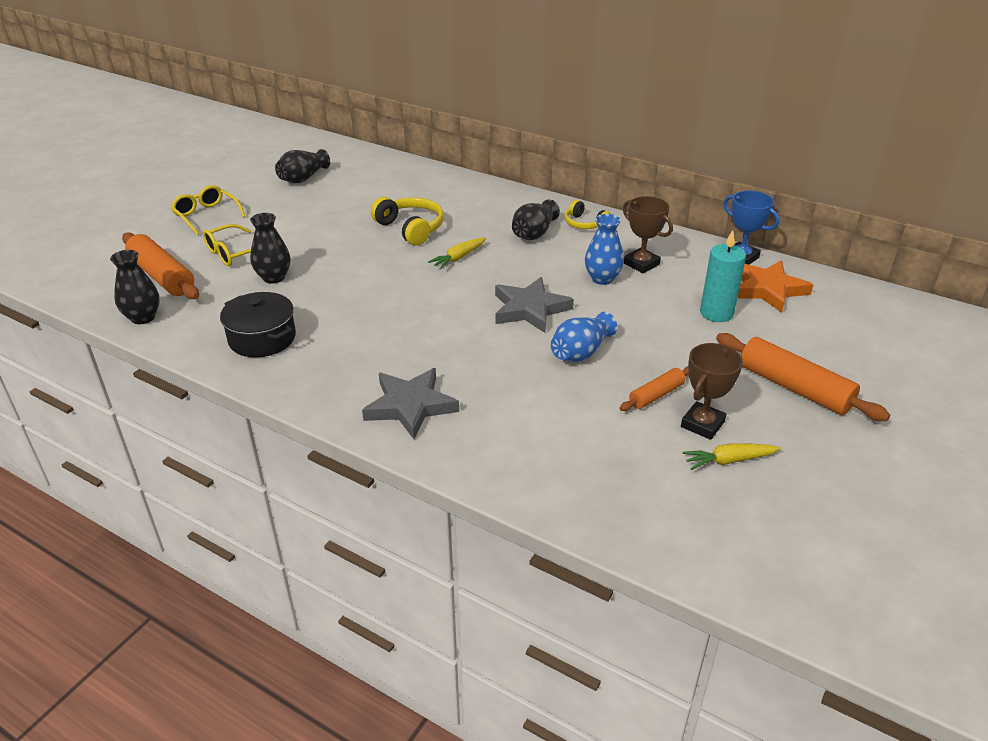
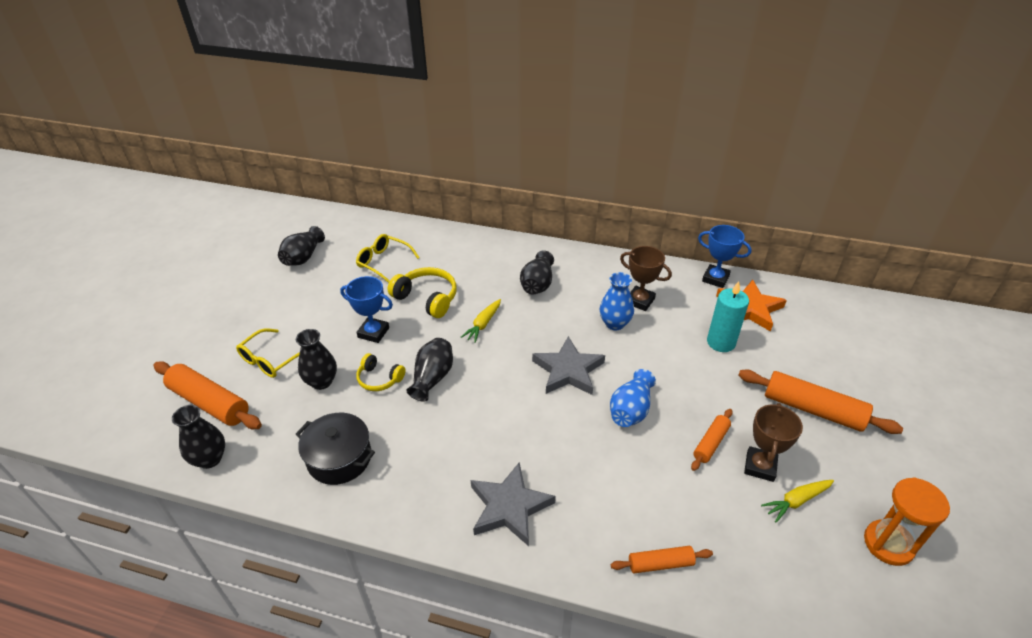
camera: 15 degrees left, 5 degrees up
yellow glasses [171,185,246,235] -> yellow glasses moved to [356,234,420,283]
yellow headphones [565,200,611,229] -> yellow headphones moved to [356,353,406,391]
none -> blue trophy [340,276,393,343]
none -> black vase [406,338,453,402]
none -> orange rolling pin [611,546,713,573]
none -> orange hourglass [864,477,950,566]

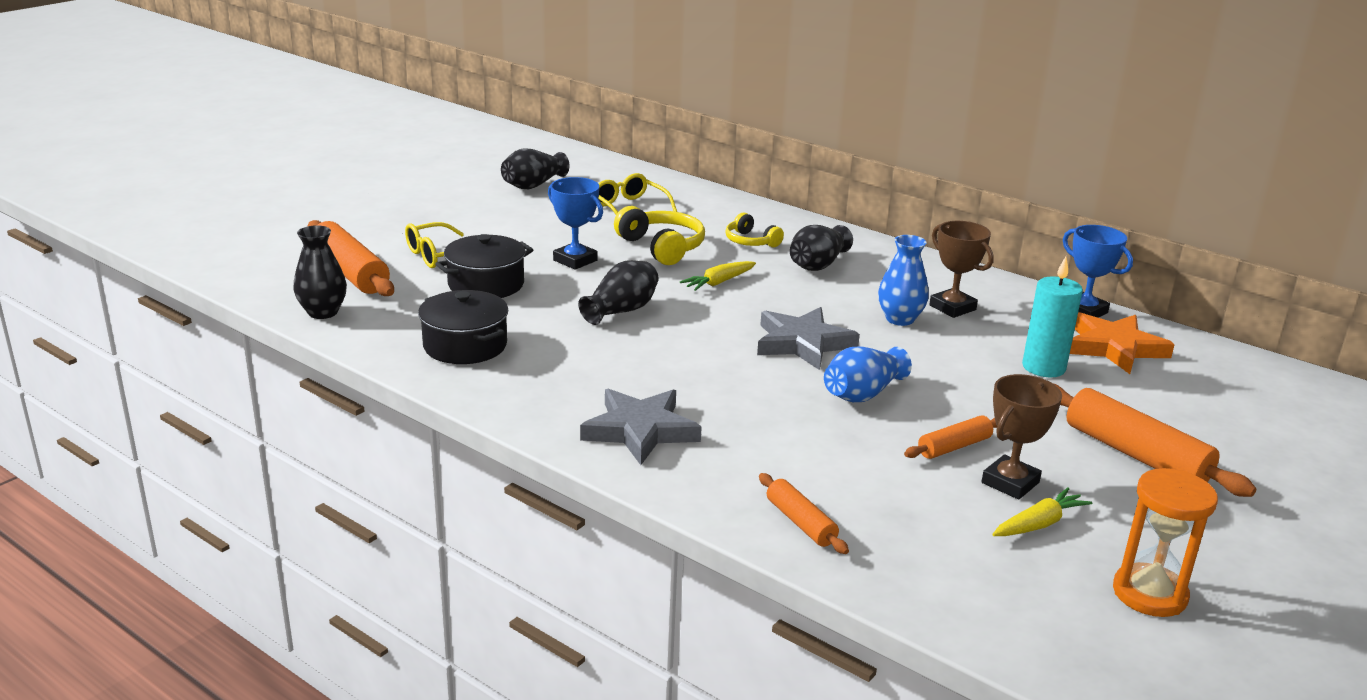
camera: 20 degrees right, 15 degrees down
black vase [296,329,337,390] -> black pot [435,234,533,298]
yellow headphones [356,353,406,391] -> yellow headphones moved to [725,212,784,247]
orange rolling pin [611,546,713,573] -> orange rolling pin turned 45 degrees clockwise [759,473,849,554]
yellow carrot [761,480,834,523] -> yellow carrot turned 150 degrees clockwise [992,487,1092,536]

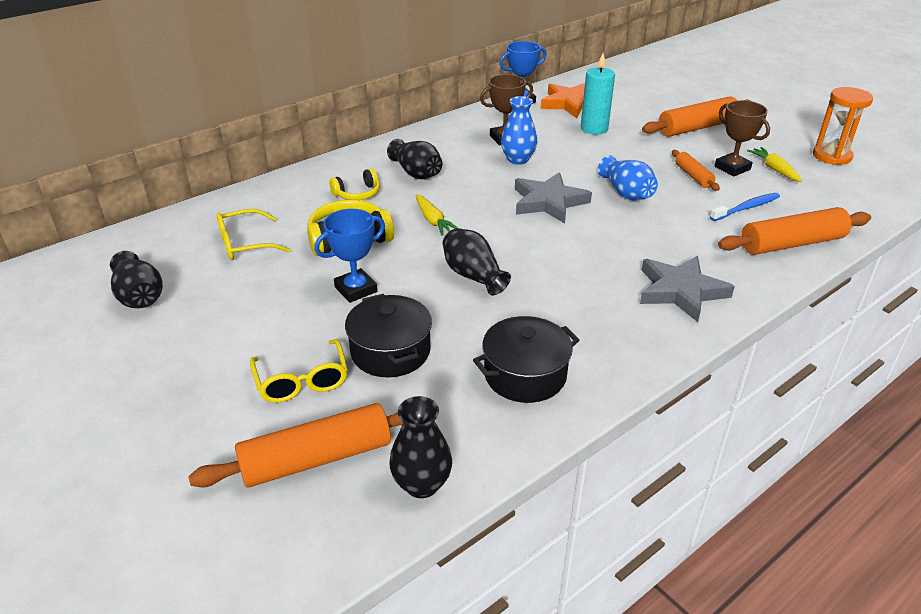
camera: 75 degrees left, 10 degrees up
orange rolling pin [759,473,849,554] -> orange rolling pin [718,207,871,255], size x1.81
none -> blue toothbrush [710,193,780,221]

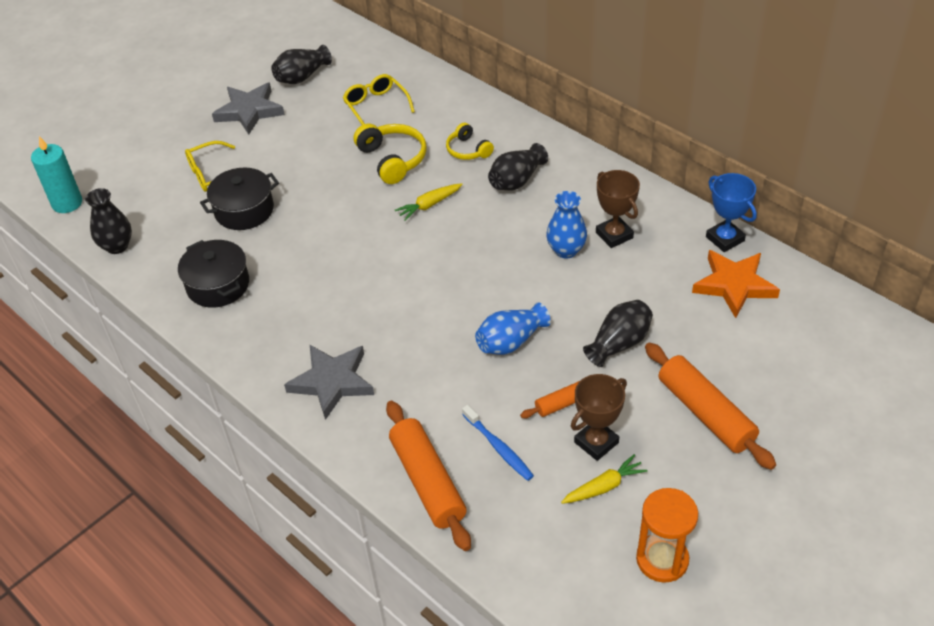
camera: 85 degrees right, 10 degrees up
orange rolling pin [188,403,403,488] -> none
blue trophy [314,209,385,303] -> none
black vase [443,228,511,295] -> black vase moved to [583,300,653,367]
grey star [515,172,592,223] -> grey star moved to [212,83,285,134]
turquoise candle [581,53,615,135] -> turquoise candle moved to [31,136,82,213]

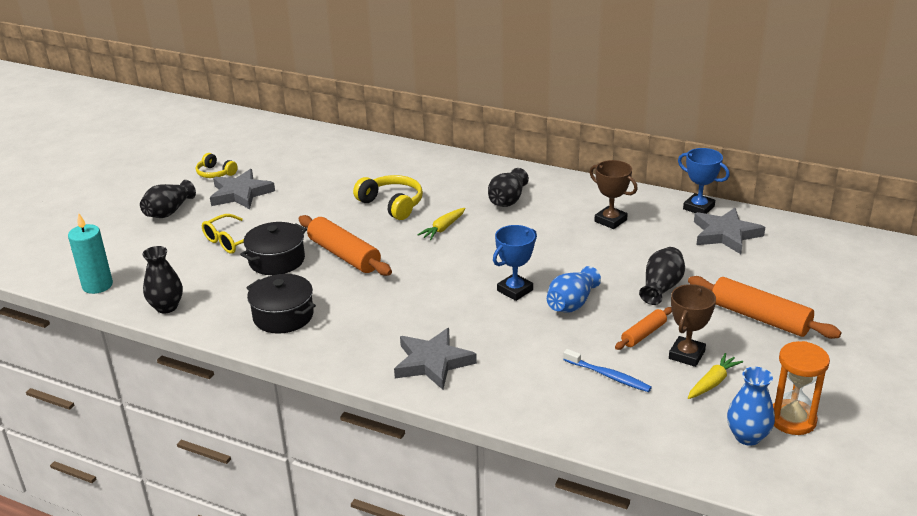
camera: 20 degrees left, 15 degrees down
black vase [271,45,332,84] -> black vase moved to [140,180,196,218]
yellow glasses [343,74,415,125] -> none
orange rolling pin [386,401,471,551] -> orange rolling pin moved to [298,215,392,276]
yellow headphones [446,123,494,160] -> yellow headphones moved to [196,153,238,178]
blue vase [546,191,587,258] -> blue vase moved to [727,367,775,446]
orange star [692,250,780,318] -> grey star [694,208,765,254]
none -> blue trophy [493,225,537,301]

